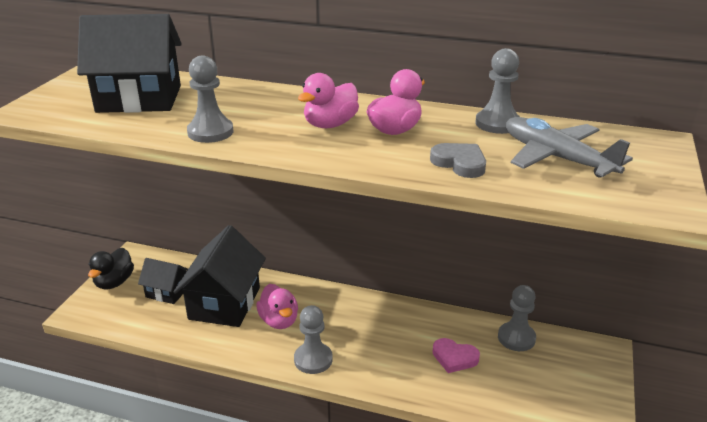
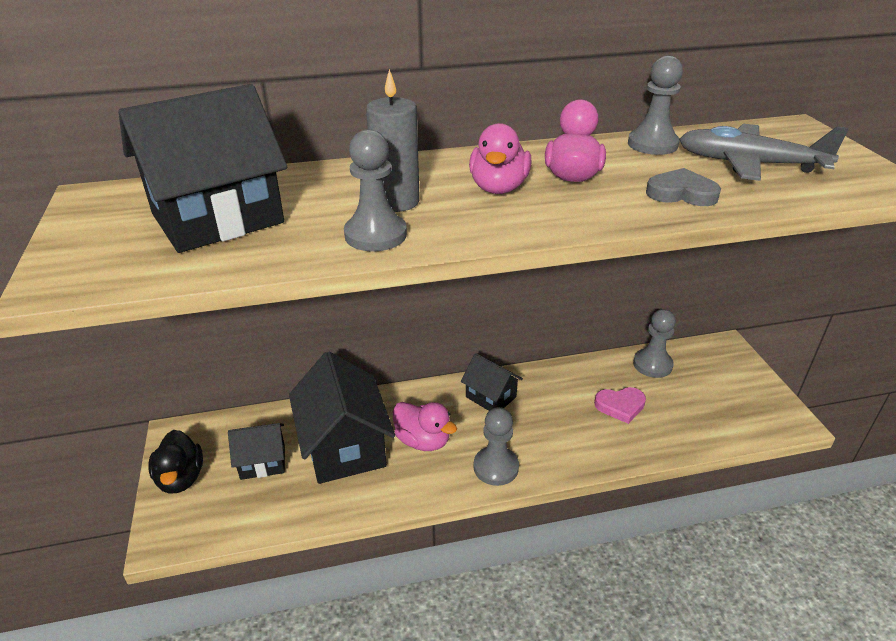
camera: 30 degrees left, 5 degrees up
none -> grey candle [366,69,420,212]
none -> black house [461,353,523,411]

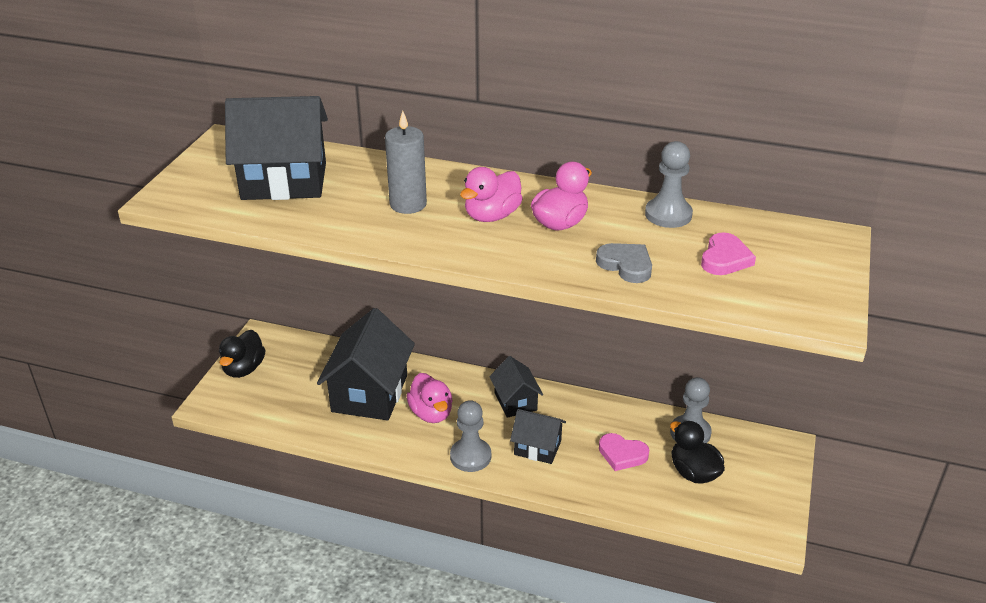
camera: 30 degrees right, 0 degrees up
black house [228,423,285,480] -> black house moved to [510,409,566,464]
grey pawn [344,129,407,251] -> none
grey plane [679,124,849,181] -> pink heart [701,233,756,275]
none -> black duck [670,421,725,484]

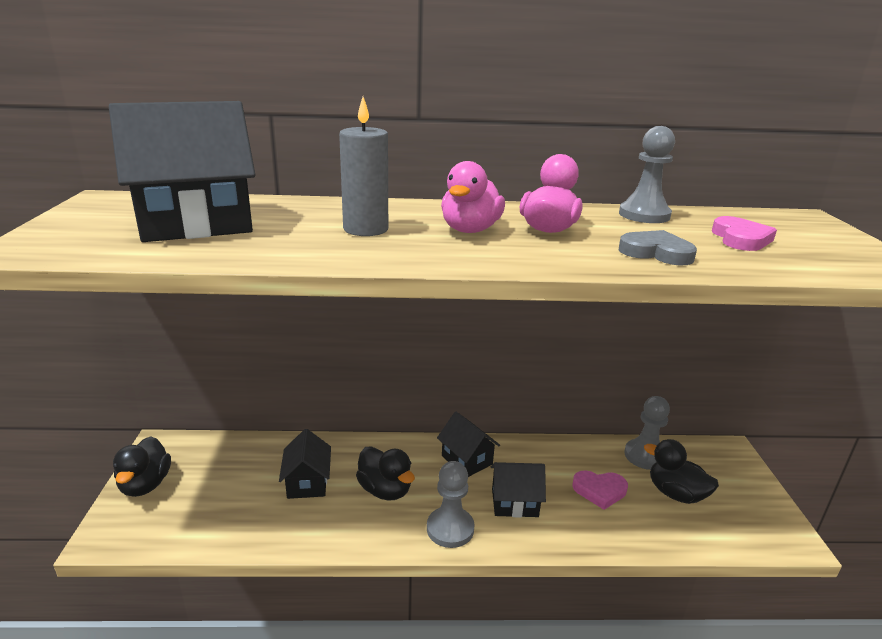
camera: 20 degrees left, 10 degrees down
black house [317,308,415,420] -> black house [279,429,331,499], size x0.54
pink duck [407,373,453,423] -> black duck [356,446,415,501]

